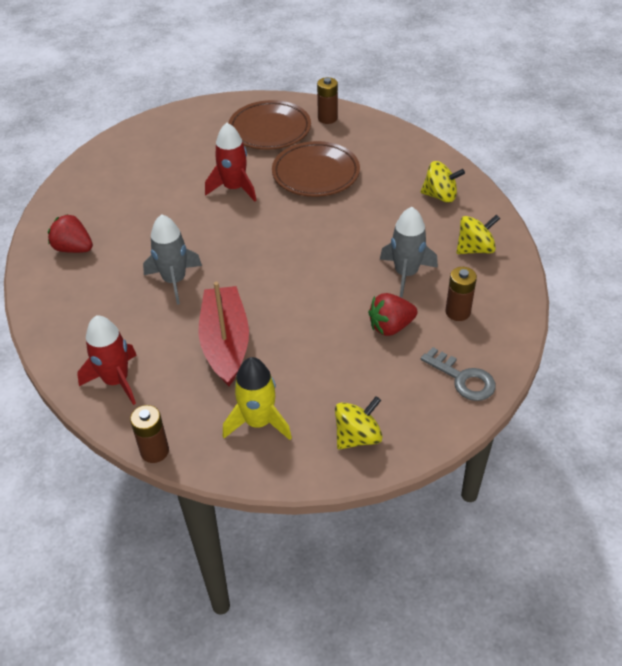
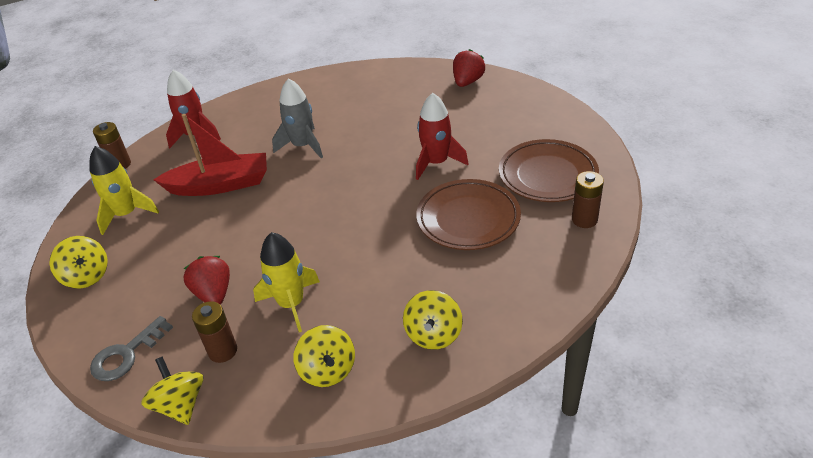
camera: 90 degrees right, 5 degrees down
red strawberry [48,214,93,253] -> red strawberry moved to [453,49,485,87]
grey rocket [380,207,438,298] -> yellow rocket [253,232,320,332]
none -> yellow spinning top [141,356,204,425]

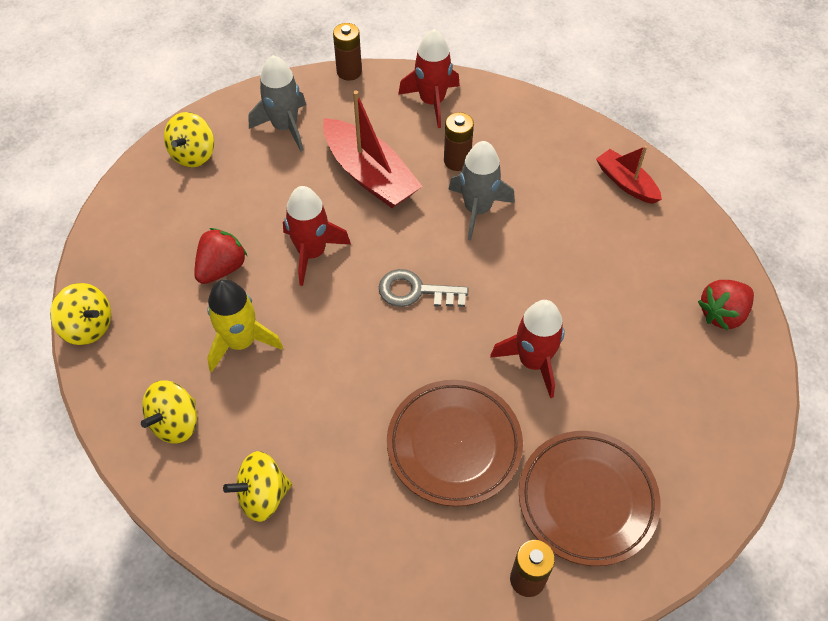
camera: 55 degrees right, 15 degrees up
yellow rocket [90,146,159,235] -> grey rocket [248,55,306,151]
grey key [90,316,173,381] -> grey key moved to [379,269,468,307]
yellow spinning top [141,356,204,425] -> yellow spinning top turned 90 degrees clockwise [50,283,111,345]
brown battery [192,301,237,363] -> brown battery moved to [444,112,474,171]
red strawberry [453,49,485,87] -> red strawberry turned 150 degrees clockwise [698,280,754,330]
none -> red rocket [283,186,351,286]
none -> red boat [596,146,662,204]

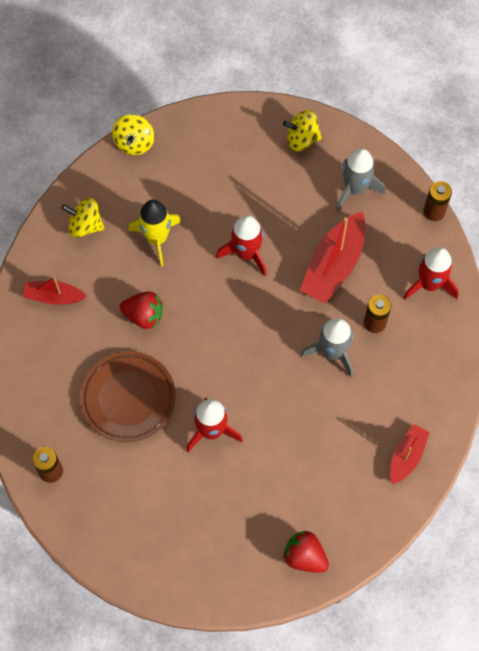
camera: 70 degrees right, 10 degrees up
red strawberry [194,228,247,284] -> red strawberry moved to [120,292,163,329]
yellow spinning top [223,451,292,522] -> red boat [23,277,87,304]
grey key [379,269,468,307] -> none
brown plate [519,431,661,566] -> none

